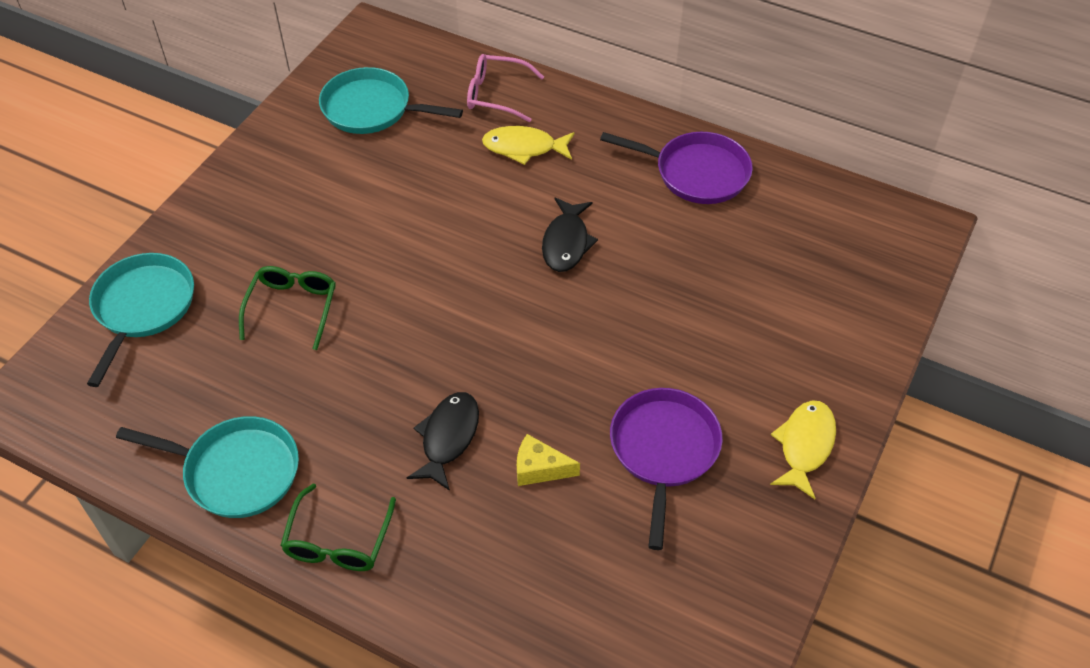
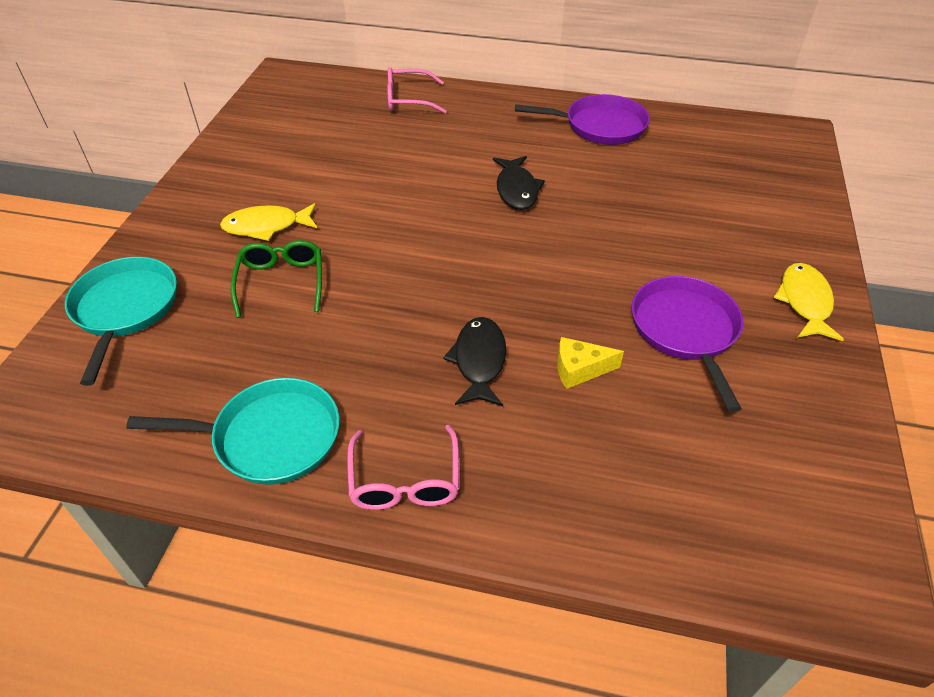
camera: 15 degrees left, 5 degrees down
green glasses [280,484,396,571] -> pink glasses [347,425,459,510]
turquoise pan [319,67,463,134] -> none
yellow fish [482,126,575,165] -> yellow fish moved to [220,203,317,241]

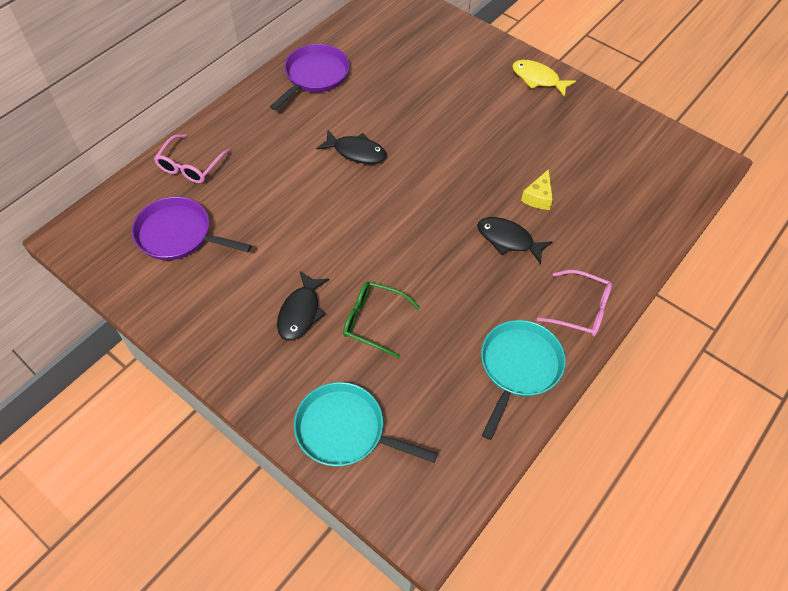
camera: 65 degrees left, 10 degrees up
yellow fish [220,203,317,241] -> black fish [277,272,329,341]
purple pan [632,276,744,412] -> purple pan moved to [132,197,252,260]

